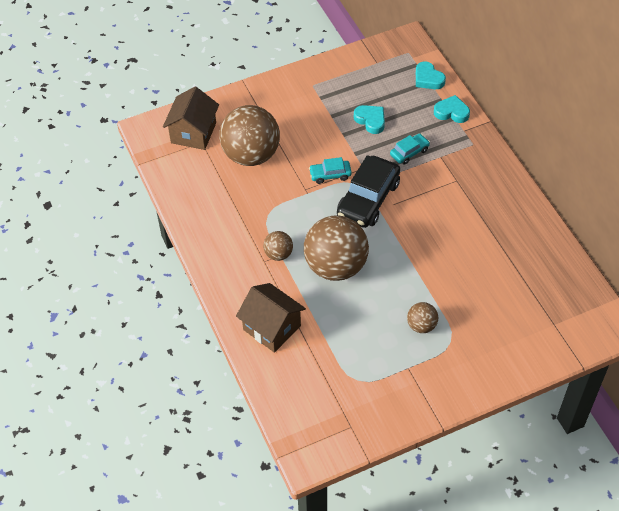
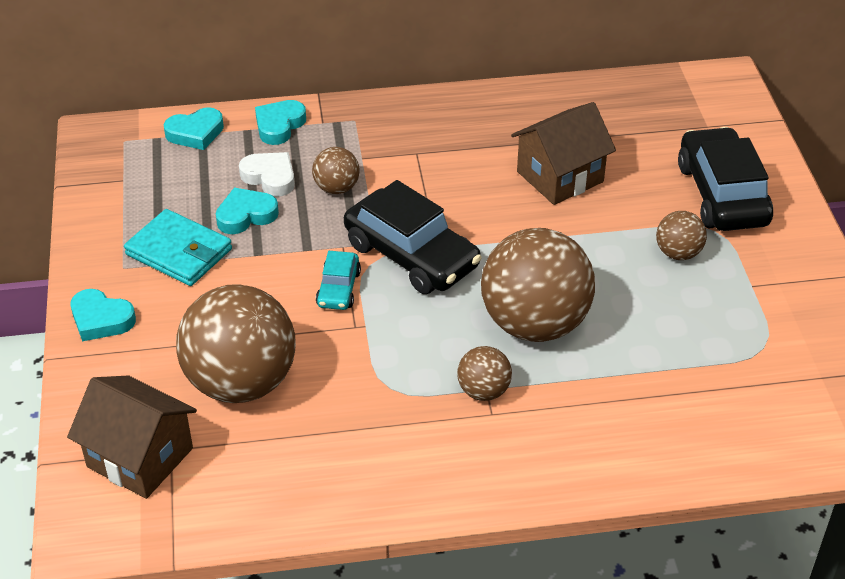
camera: 75 degrees left, 10 degrees down
brown house [236,283,306,353] -> brown house moved to [511,102,616,205]
turquoise car [390,133,430,165] -> brown ball [312,147,360,194]
none -> turquoise heart [70,289,136,341]
none -> turquoise wallet [124,209,232,286]
none -> white heart [239,152,295,197]
none -> black car [678,127,773,231]

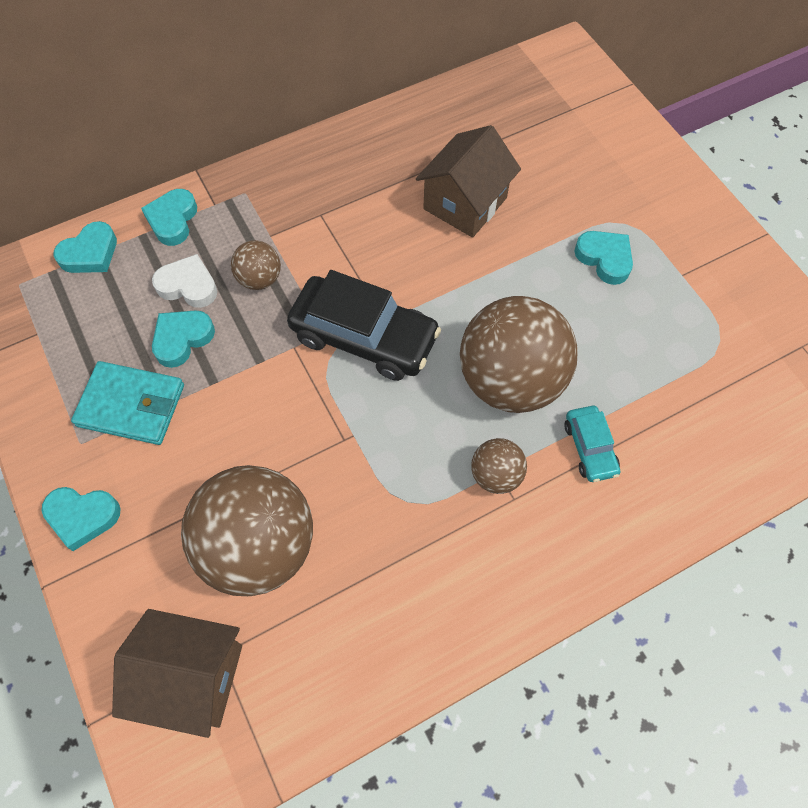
camera: 20 degrees left, 20 degrees up
turquoise car [316,251,361,310] -> turquoise car moved to [565,406,620,482]
brown ball [656,211,707,260] -> turquoise heart [574,231,633,285]
black car [678,127,773,231] -> none

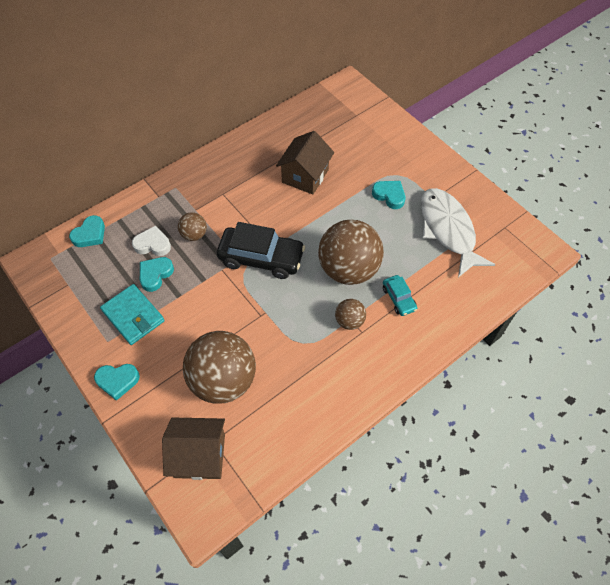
camera: 10 degrees left, 5 degrees down
turquoise wallet [71,361,184,445] -> turquoise wallet turned 45 degrees clockwise [100,284,165,345]
turquoise heart [141,189,197,246] -> none
none -> white fish [421,188,495,277]

